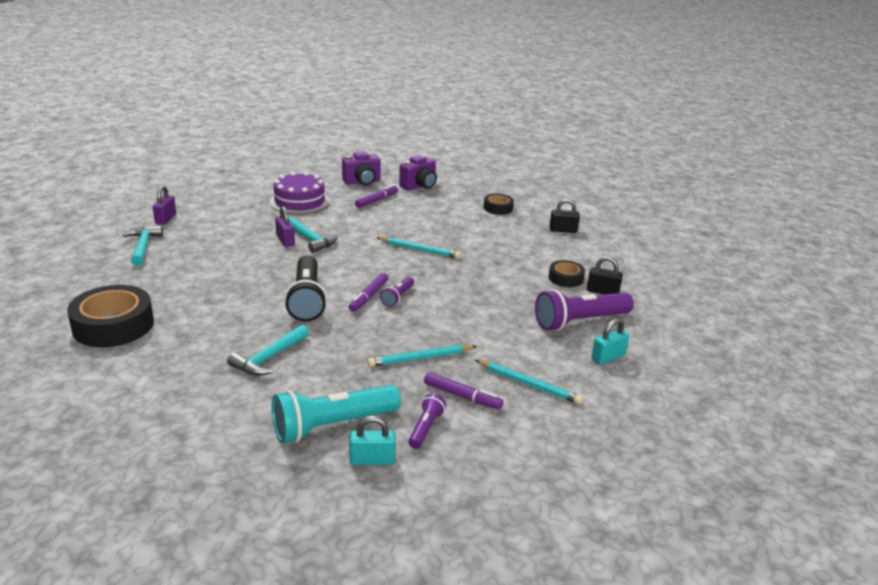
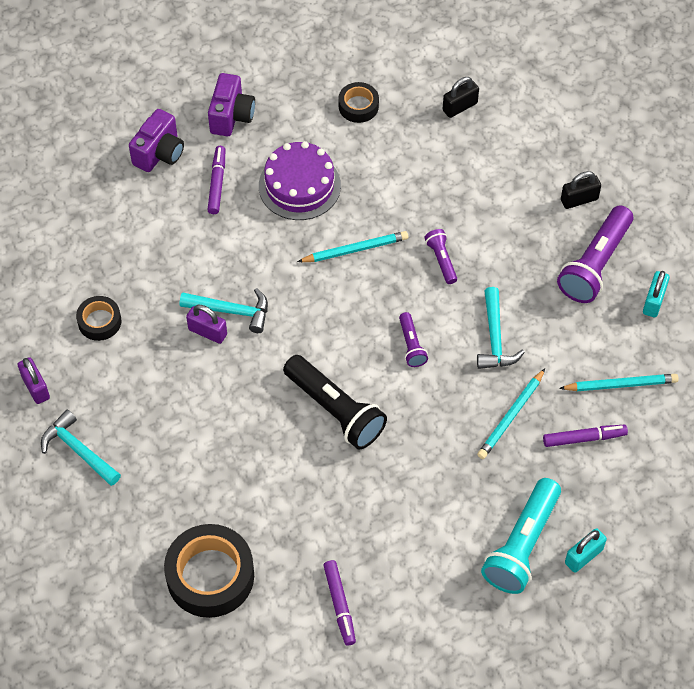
camera: 35 degrees left, 30 degrees up
turquoise hammer [227,325,309,376] -> turquoise hammer moved to [477,287,525,369]
purple cake [270,172,330,214] -> purple cake moved to [259,141,341,220]
purple marker [349,273,388,312] -> purple marker moved to [323,560,356,645]
purple flashlight [408,394,446,449] -> purple flashlight moved to [424,229,457,284]
black tape [549,260,585,287] -> black tape moved to [76,296,121,341]

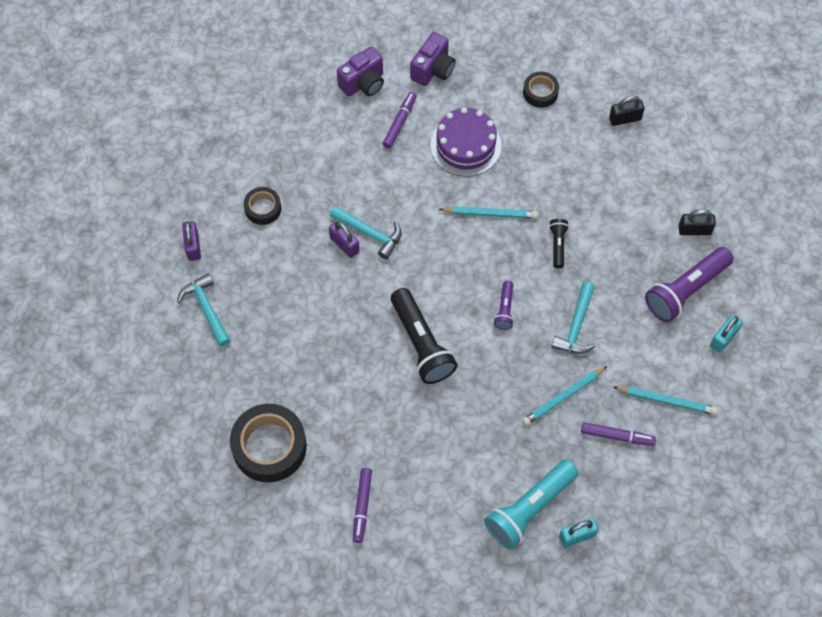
camera: 20 degrees right, 5 degrees up
purple flashlight [424,229,457,284] -> black flashlight [549,219,569,269]

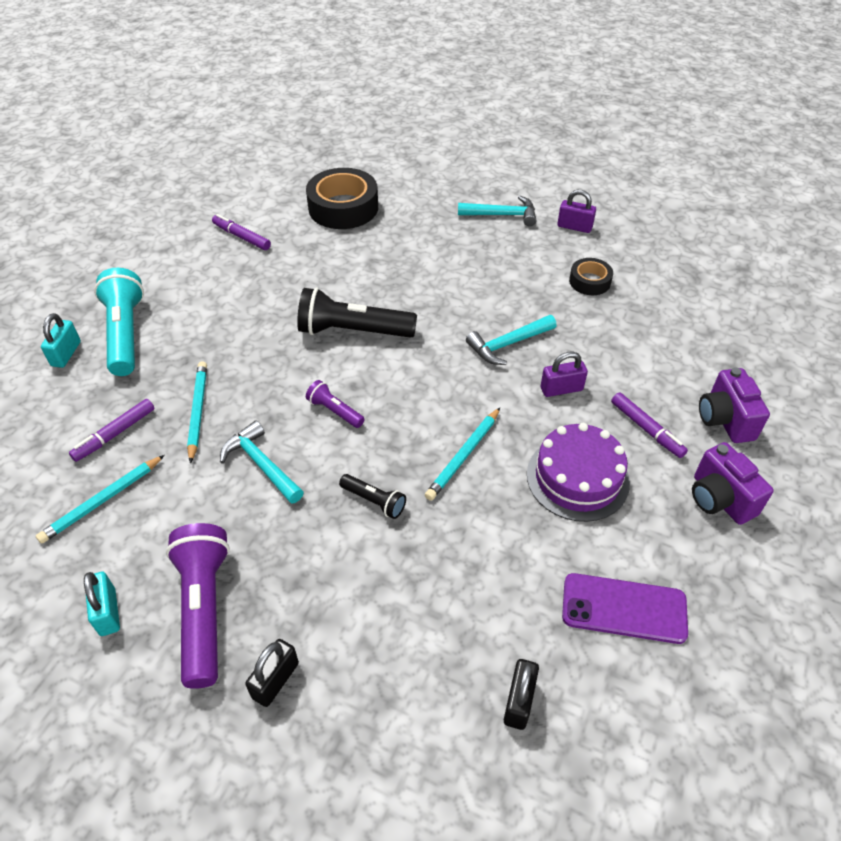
camera: 120 degrees right, 15 degrees down
purple padlock [329,221,360,258] -> purple padlock moved to [541,352,588,397]
black tape [523,72,559,108] -> purple phone [562,573,688,644]

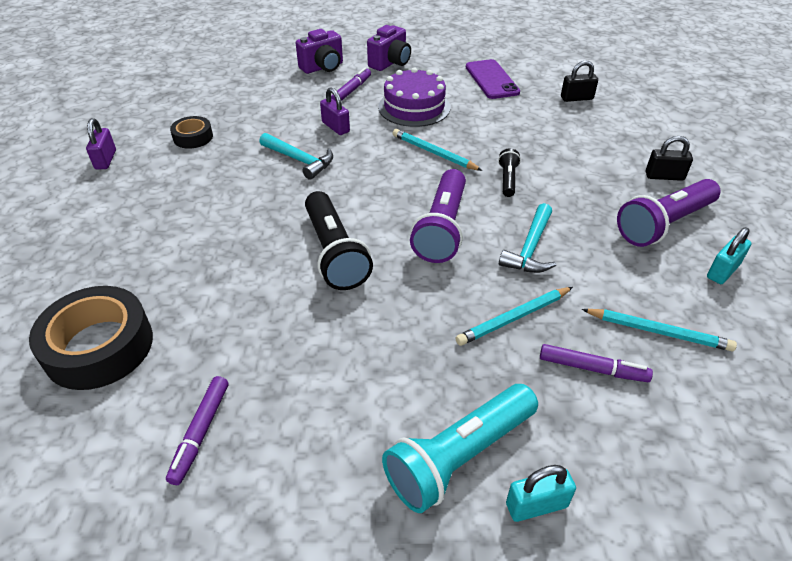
camera: 115 degrees left, 5 degrees down
purple flashlight [306,380,365,428] -> purple flashlight [410,169,466,263], size x1.99
turquoise pencil [425,408,500,501] -> turquoise pencil turned 150 degrees counterclockwise [392,129,483,171]
turquoise hammer [458,196,536,226] -> none

